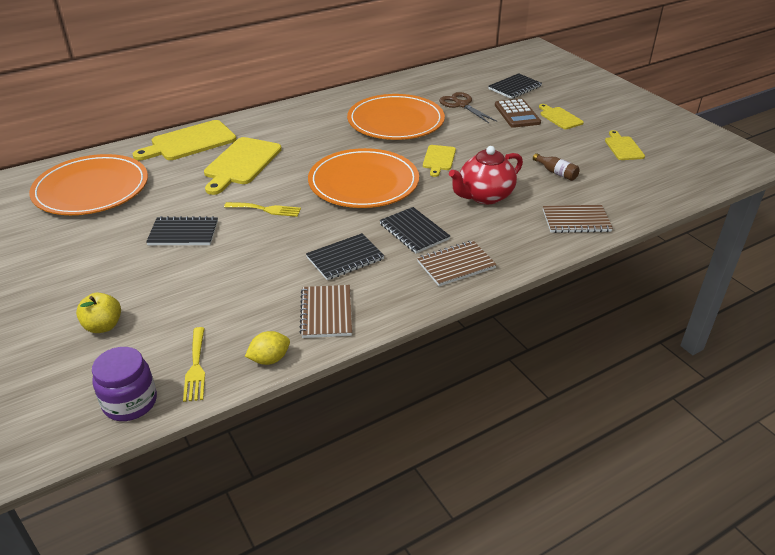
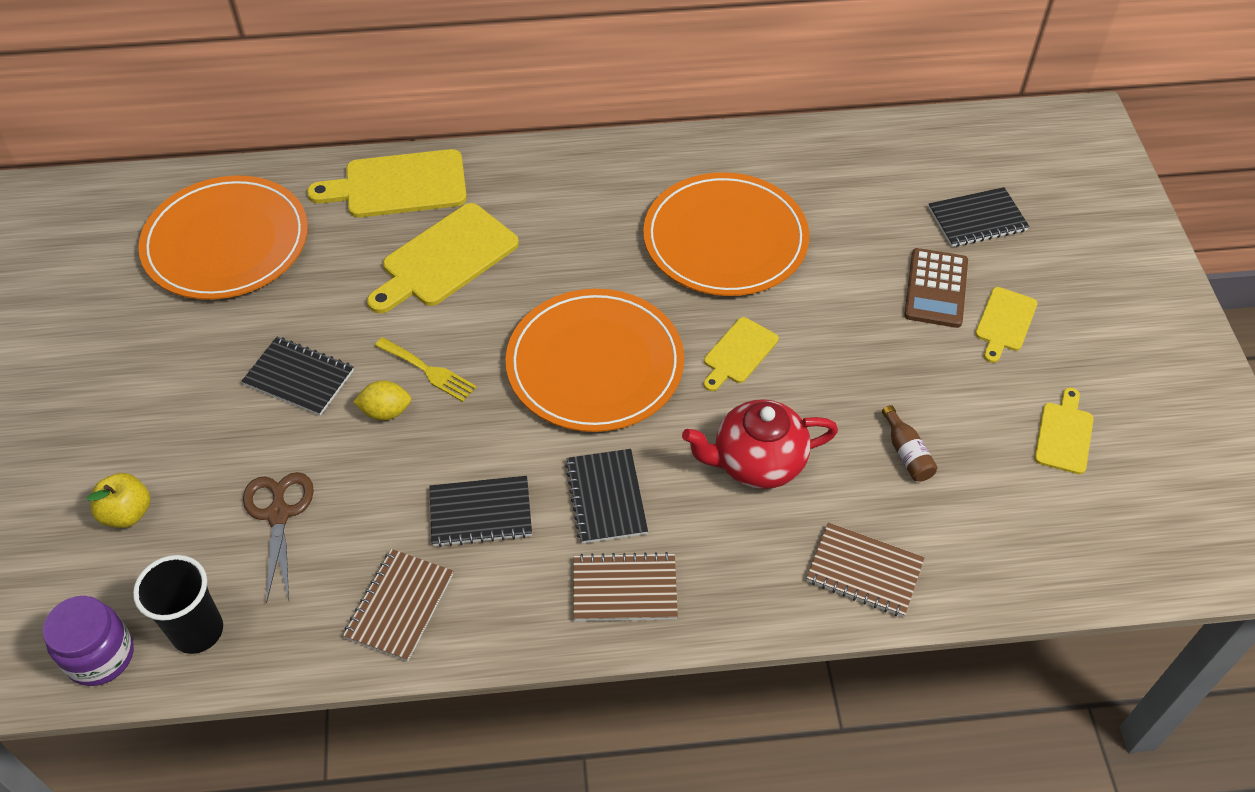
camera: 25 degrees right, 15 degrees up
yellow fork [183,327,205,402] -> black cup [133,555,223,654]
yellow lemon [245,331,290,365] -> yellow lemon moved to [353,380,411,420]
brown scissors [439,92,497,123] -> brown scissors moved to [243,472,314,603]
yellow cutting board [539,104,584,129] -> yellow cutting board turned 150 degrees counterclockwise [975,287,1037,363]

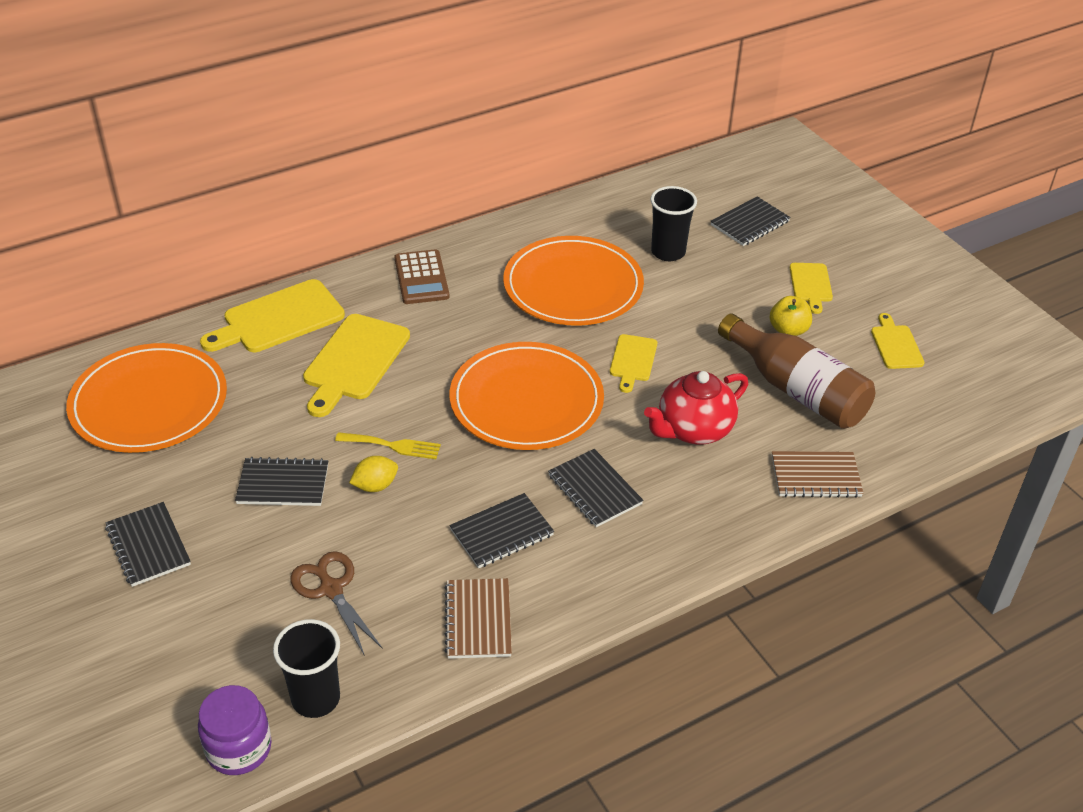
camera: 25 degrees left, 10 degrees down
yellow apple [87,473,150,528] -> yellow apple moved to [770,296,812,336]
brown notebook [573,552,678,621] -> none
brown bottle [882,405,938,482] -> brown bottle [718,314,875,429], size x2.48
brown calculator [904,248,968,328] -> brown calculator moved to [395,249,449,304]
none -> black notebook [105,502,191,587]
none -> black cup [650,186,697,261]

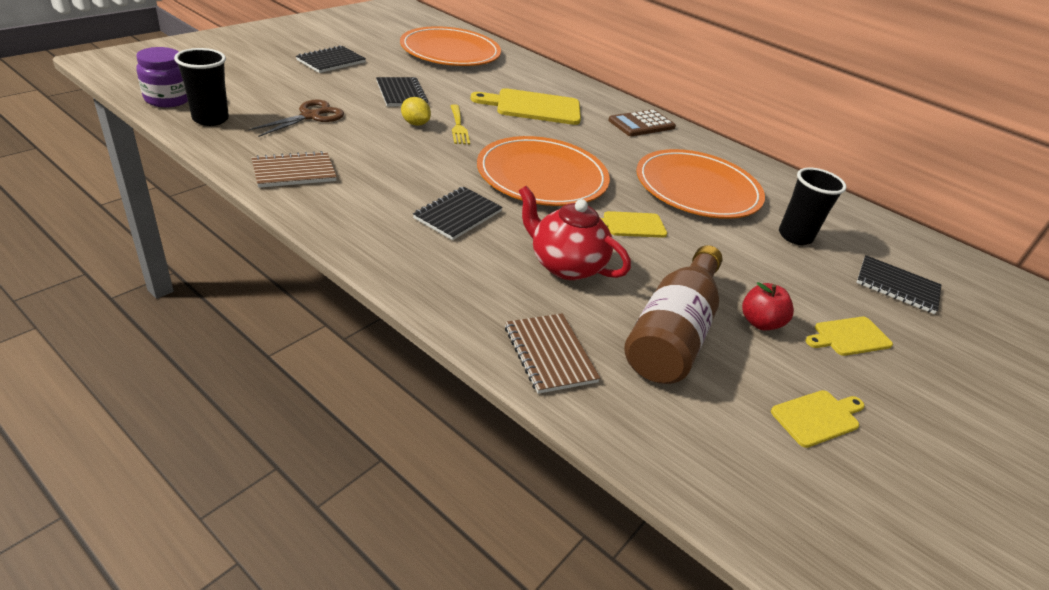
camera: 65 degrees right, 5 degrees down
yellow cutting board [200,279,345,352] -> none
black notebook [449,493,554,568] -> none
yellow apple [770,296,812,336] -> red apple [742,282,794,330]

